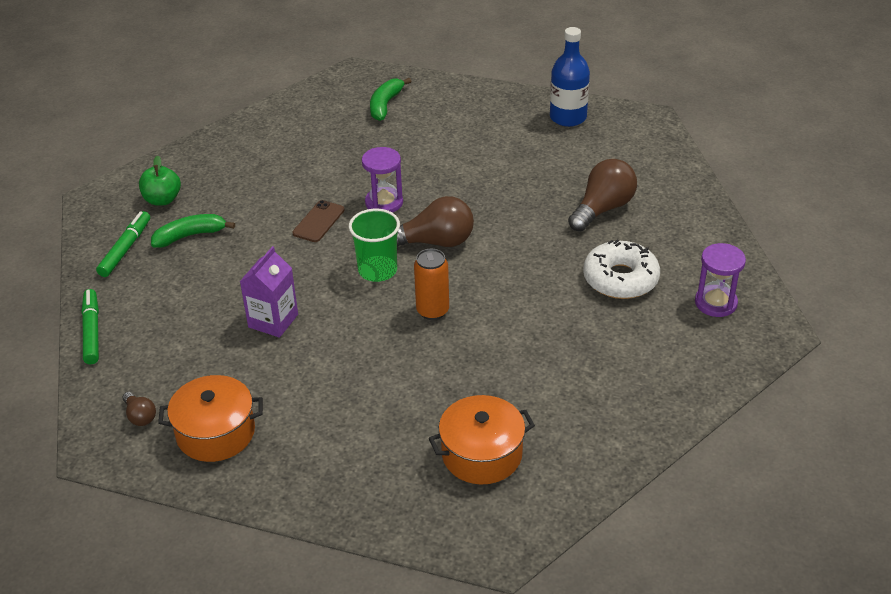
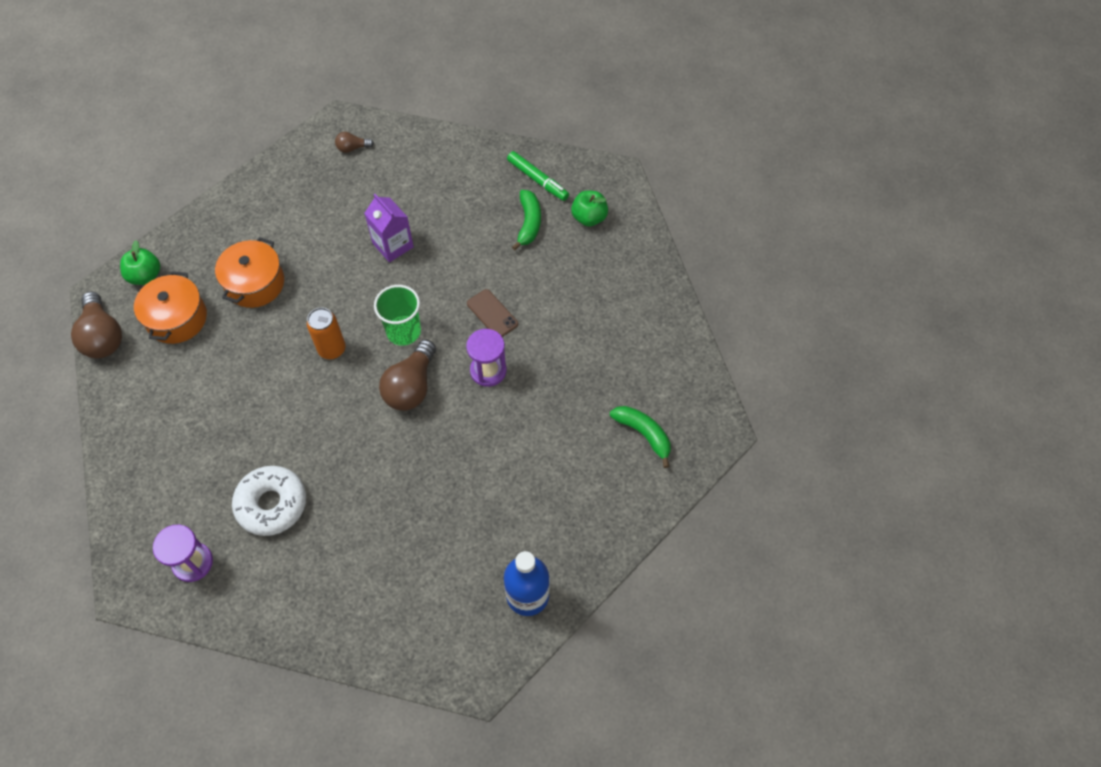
camera: 115 degrees right, 20 degrees up
green marker [82,289,99,364] -> none
orange pot [158,375,263,462] -> orange pot moved to [215,237,284,308]
brown light bulb [568,159,637,232] -> brown light bulb moved to [71,292,122,359]
none -> green apple [120,240,160,285]

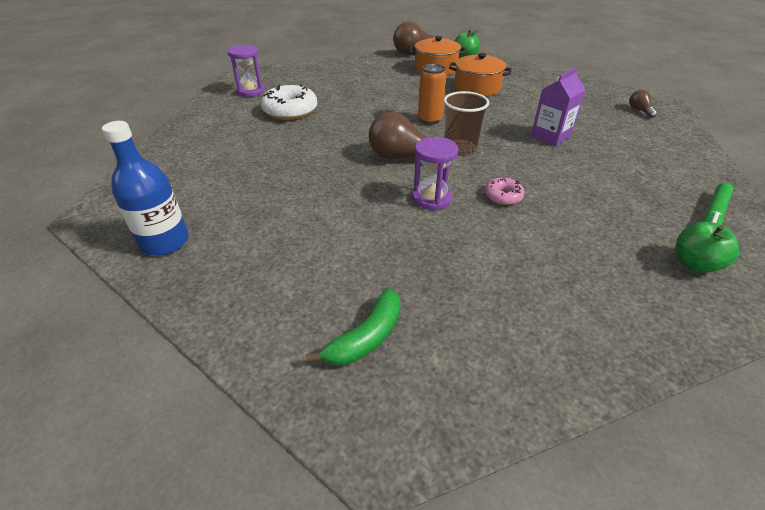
camera: 85 degrees right, 20 degrees down
green cup [374,285,421,346] -> brown cup [444,91,489,156]
brown phone [467,289,518,337] -> pink donut [485,177,525,205]
green banana [512,190,541,250] -> none

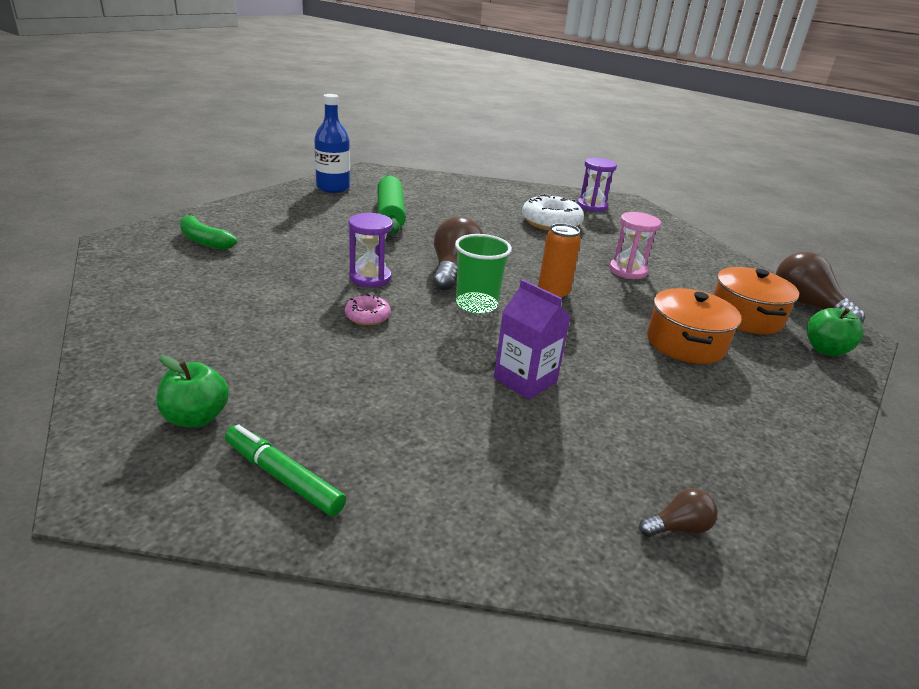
camera: 85 degrees right, 10 degrees down
brown cup [444,91,489,156] -> green cup [455,234,512,314]
none -> green rolling pin [377,175,406,234]
none -> pink hourglass [609,212,661,279]

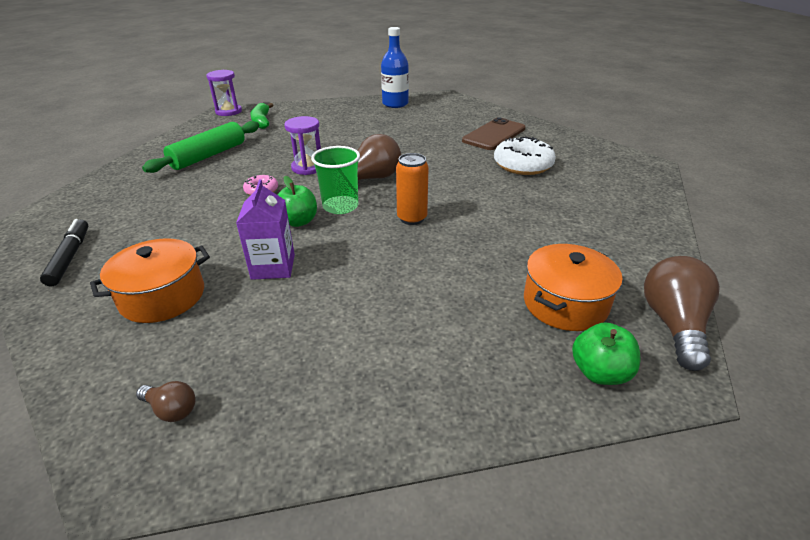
camera: 45 degrees right, 5 degrees up
green apple [157,355,229,428] -> green apple moved to [278,176,317,227]
green marker [225,424,346,516] -> black marker [40,219,89,286]
green rolling pin [377,175,406,234] -> green rolling pin moved to [142,121,259,173]
purple hourglass [577,158,617,212] -> purple hourglass moved to [206,70,242,116]
pink hourglass [609,212,661,279] -> none
orange pot [647,288,741,364] -> orange pot moved to [90,238,210,323]
none -> brown phone [462,117,526,150]

